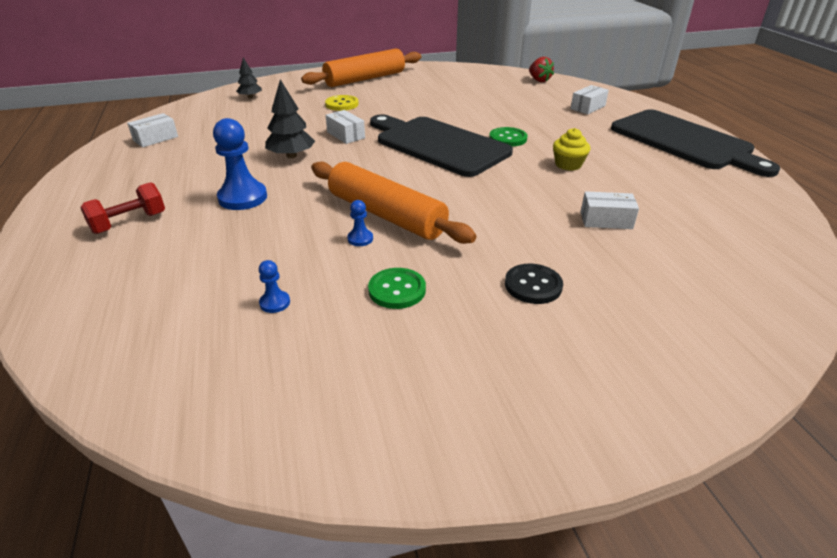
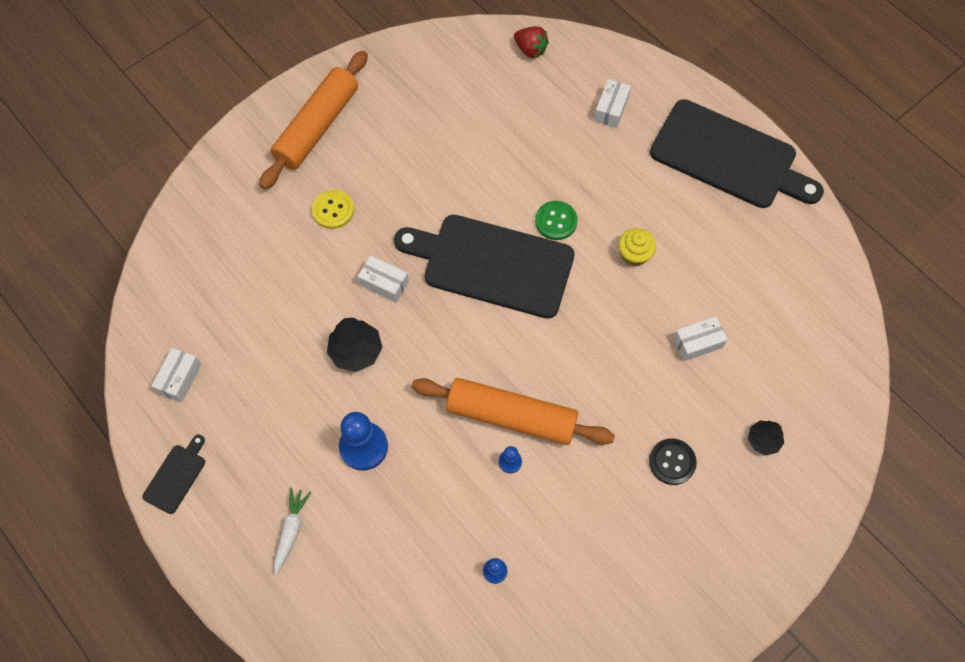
camera: 25 degrees left, 30 degrees up
red dumbbell [80,182,165,234] -> white carrot [274,488,312,574]
black tree [236,58,262,98] -> black tree moved to [748,420,784,455]
green button [368,268,426,309] -> none
none -> black cutting board [142,435,205,514]

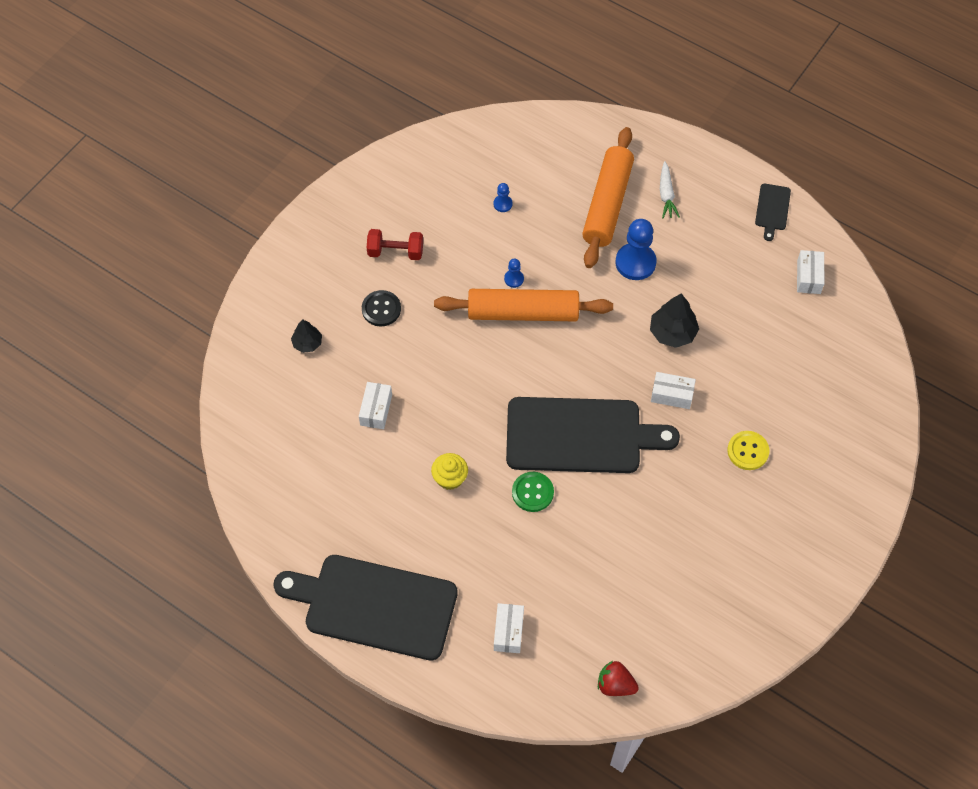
camera: 165 degrees right, 5 degrees down
orange rolling pin [259,50,368,190] -> orange rolling pin moved to [582,127,634,268]
white box [673,317,728,361] -> white box turned 45 degrees counterclockwise [359,382,392,429]
none -> red dumbbell [367,229,423,260]

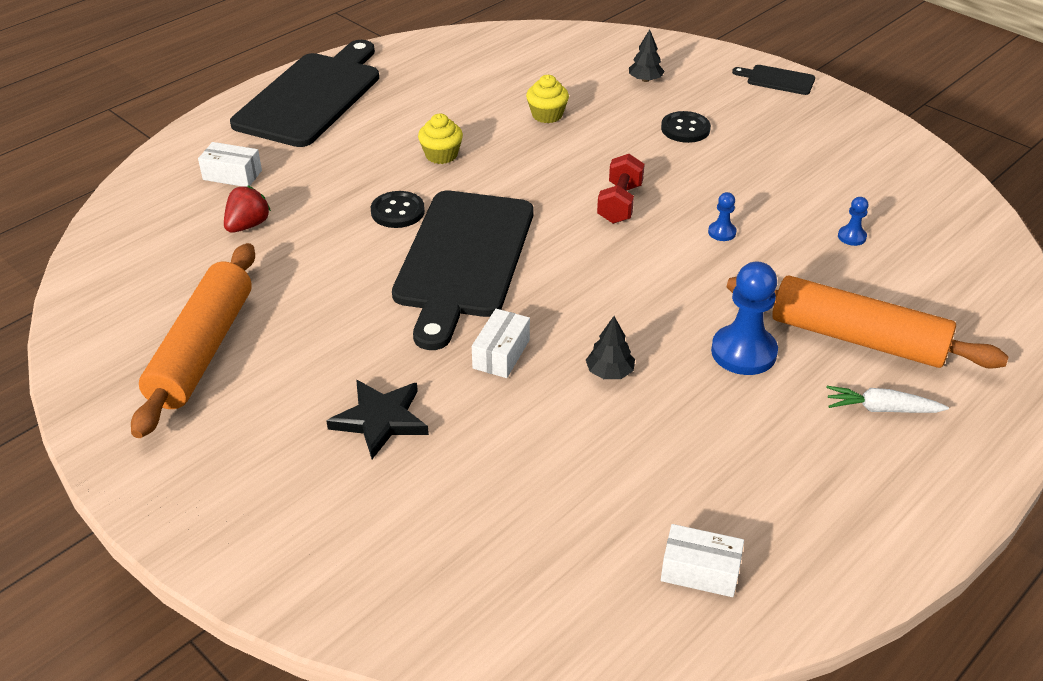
camera: 100 degrees right, 20 degrees down
white box [359,382,392,429] -> yellow cupcake [526,75,569,123]
red dumbbell [367,229,423,260] -> red dumbbell moved to [597,154,645,224]
orange rolling pin [434,289,613,321] -> orange rolling pin moved to [131,243,255,438]
green button [512,472,554,512] -> black button [371,191,425,228]
red strawberry [598,661,639,696] -> red strawberry moved to [224,185,271,233]
black tree [650,293,699,348] -> black tree [586,316,635,379], size x0.63
yellow button [727,431,769,470] -> black star [326,380,429,459]
black cutting board [755,184,791,241] -> black cutting board moved to [732,65,815,95]

